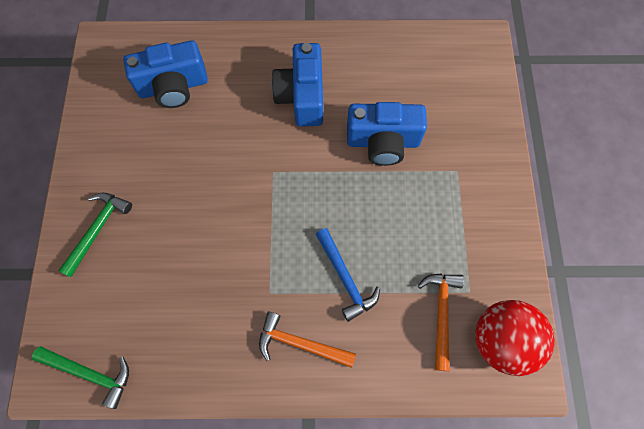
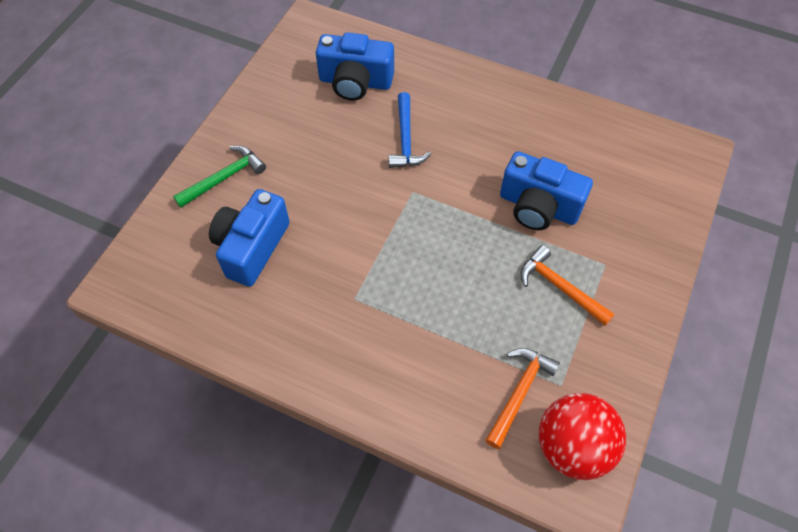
camera: 25 degrees right, 10 degrees down
green hammer [32,346,129,409] -> none
orange hammer [259,312,356,368] -> orange hammer moved to [520,245,615,326]
blue camera [271,43,323,127] -> blue camera moved to [209,189,290,287]
blue hammer [316,228,380,322] -> blue hammer moved to [389,92,431,168]

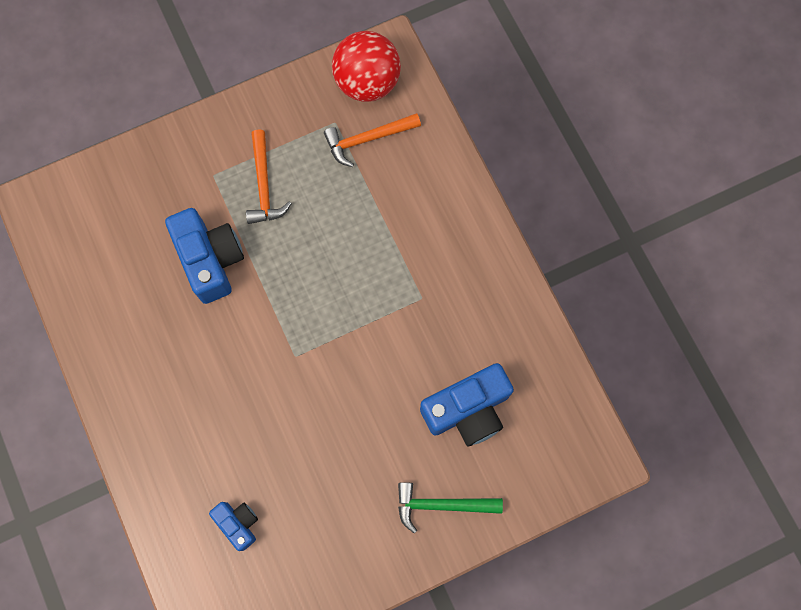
camera: 140 degrees left, 15 degrees up
blue camera [316,32,394,101] -> blue camera [209,502,258,551], size x0.55
blue hammer [389,92,431,168] -> none

